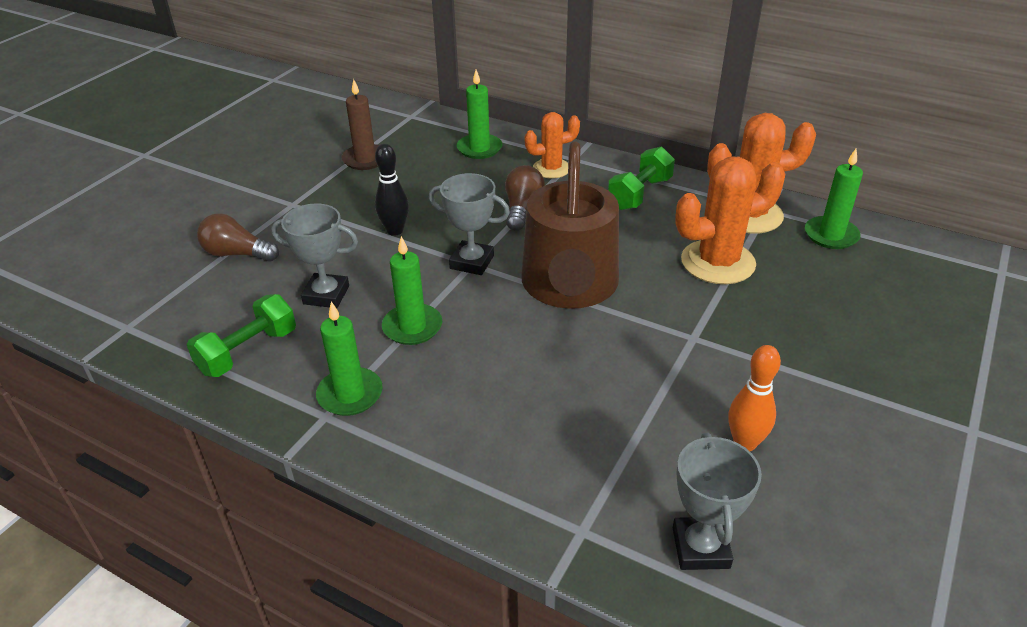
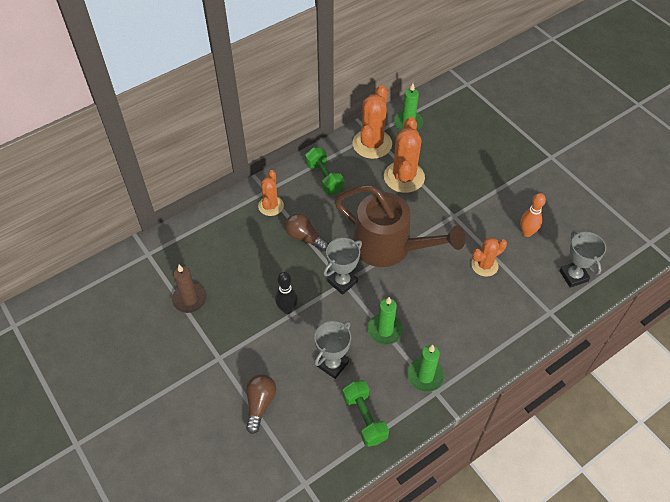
camera: 65 degrees left, 15 degrees up
brown light bulb [197,214,279,261] -> brown light bulb turned 150 degrees clockwise [246,374,276,434]
green candle [457,70,502,159] -> none
grey trophy [673,433,762,570] -> grey trophy turned 45 degrees clockwise [559,230,606,288]
none -> orange cactus [471,237,507,277]

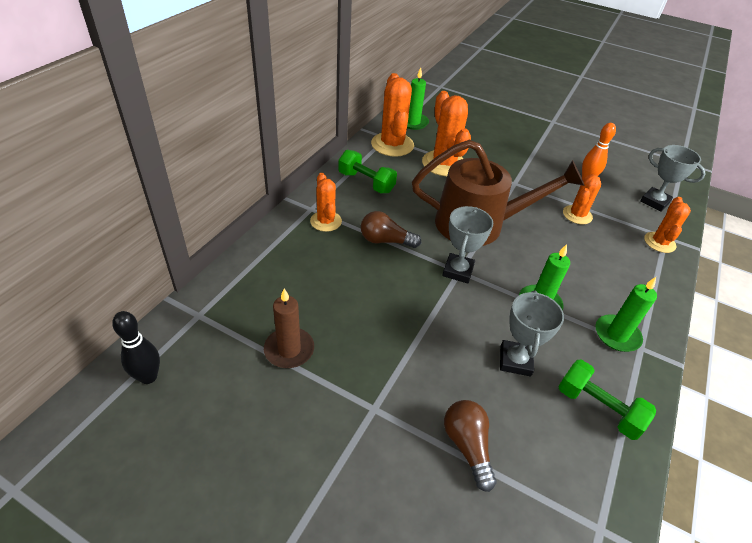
camera: 30 degrees left, 10 degrees down
black bowling pin [275,272,298,314] -> black bowling pin moved to [112,311,160,384]
none -> orange cactus [644,197,691,253]

